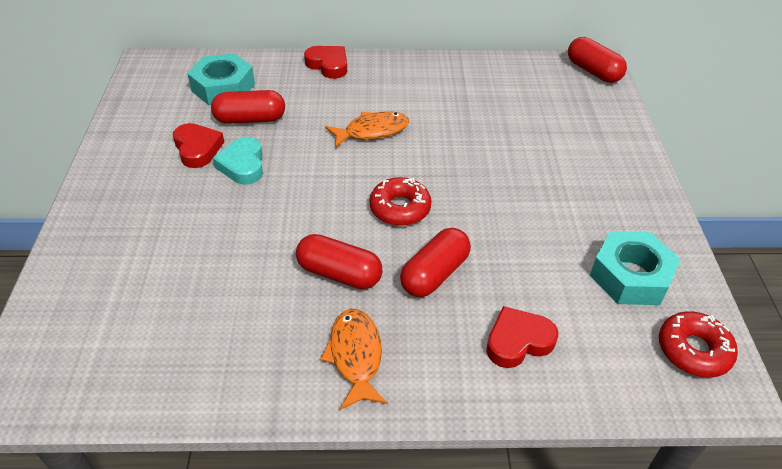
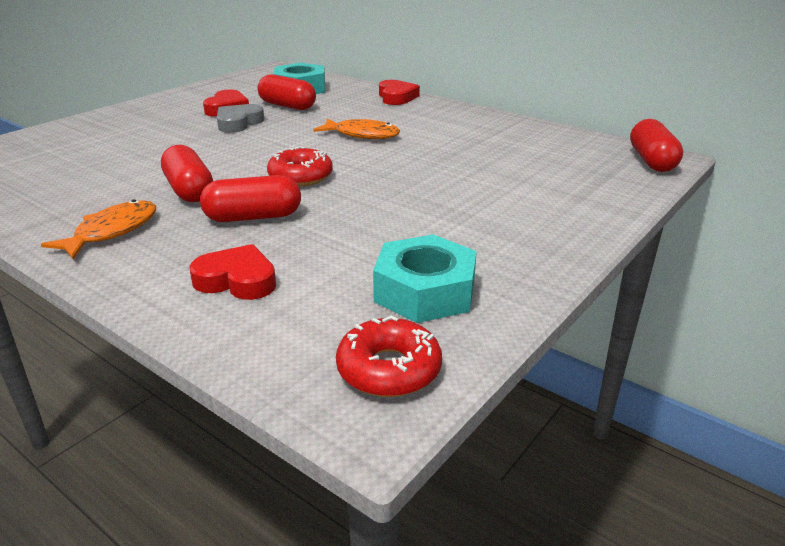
camera: 40 degrees right, 15 degrees down
turquoise heart [213,137,263,185] -> grey heart [217,104,264,133]

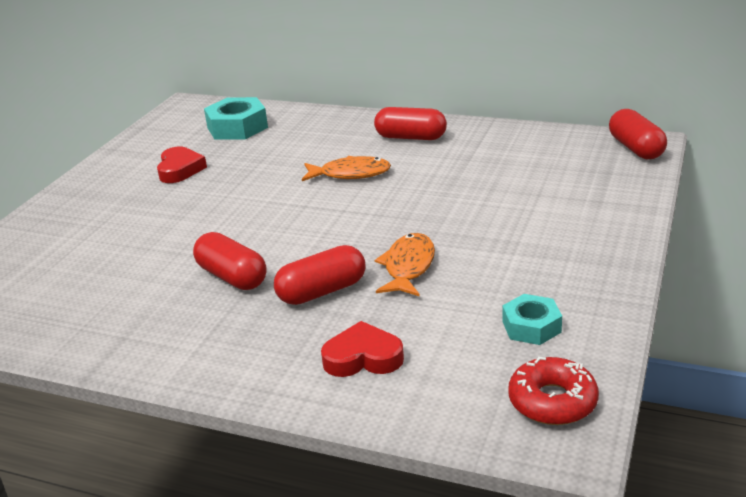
camera: 15 degrees left, 0 degrees up
orange fish [41,200,156,259] -> orange fish moved to [375,233,435,297]
grey heart [217,104,264,133] -> none
red capsule [258,74,316,110] -> red capsule moved to [374,107,447,140]
red donut [267,146,333,186] -> none
turquoise nut [373,234,477,323] -> turquoise nut [502,294,562,345], size x0.62
red heart [379,80,420,105] -> none

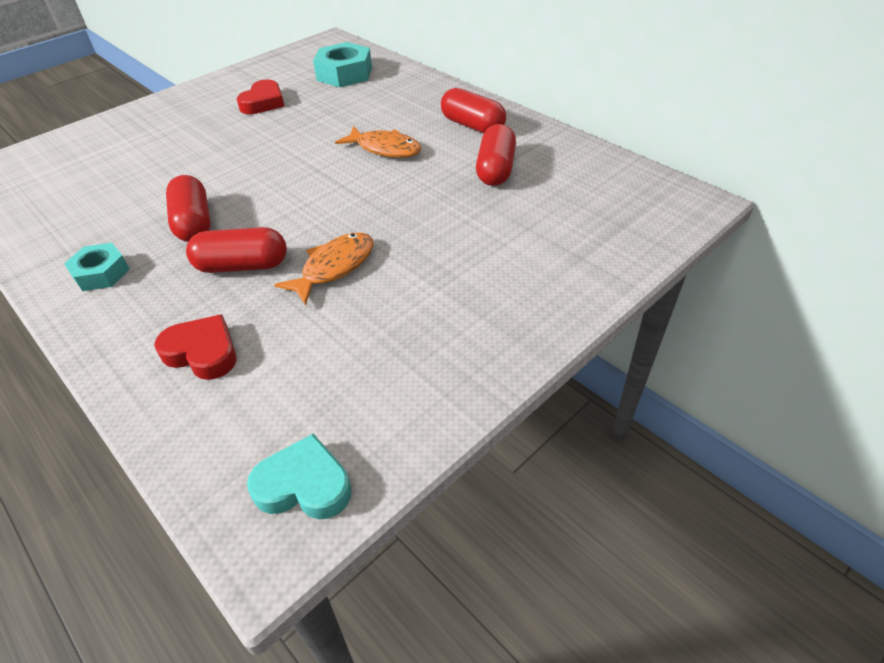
camera: 25 degrees right, 15 degrees up
turquoise nut [502,294,562,345] -> turquoise nut moved to [64,243,130,291]
red donut [508,357,599,425] -> turquoise heart [247,434,351,519]
red capsule [609,109,667,159] -> red capsule moved to [476,124,516,186]

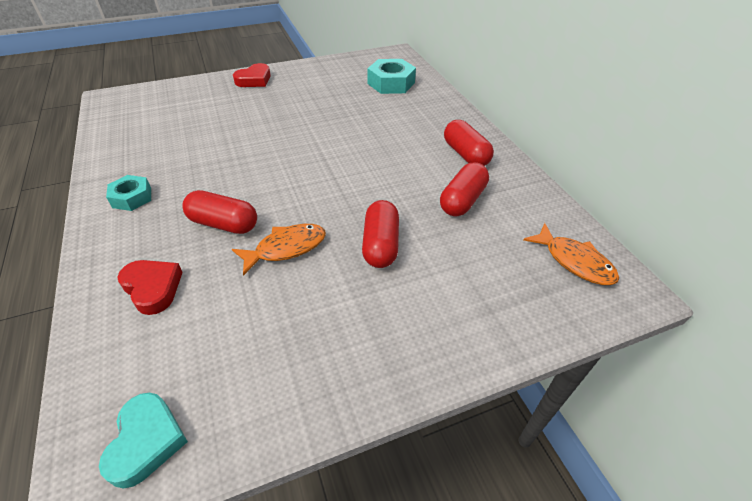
camera: 20 degrees right, 0 degrees up
red capsule [166,175,211,242] -> red capsule moved to [362,200,399,268]
red heart [237,79,285,114] -> red heart moved to [233,63,271,87]
turquoise heart [247,434,351,519] -> turquoise heart turned 60 degrees clockwise [99,393,188,489]
orange fish [335,126,421,158] -> orange fish moved to [523,223,619,285]

